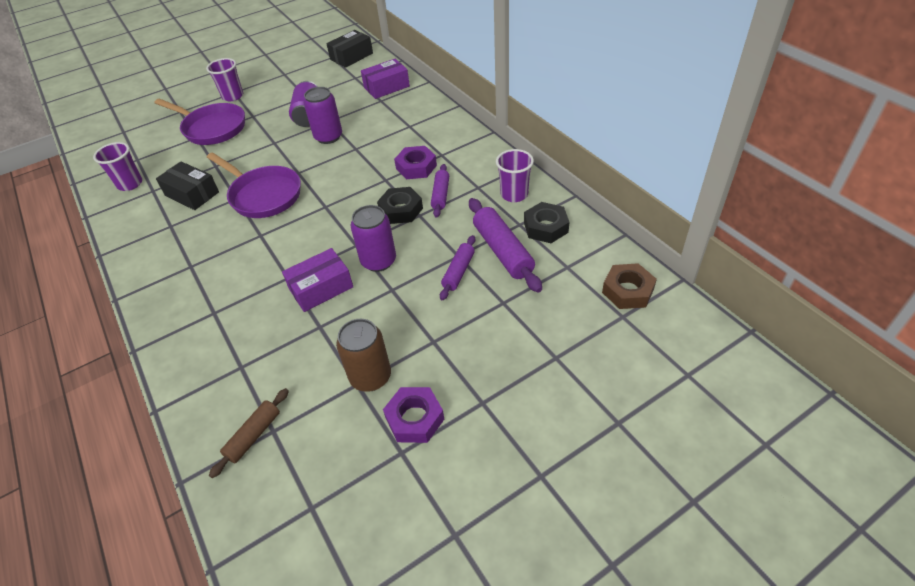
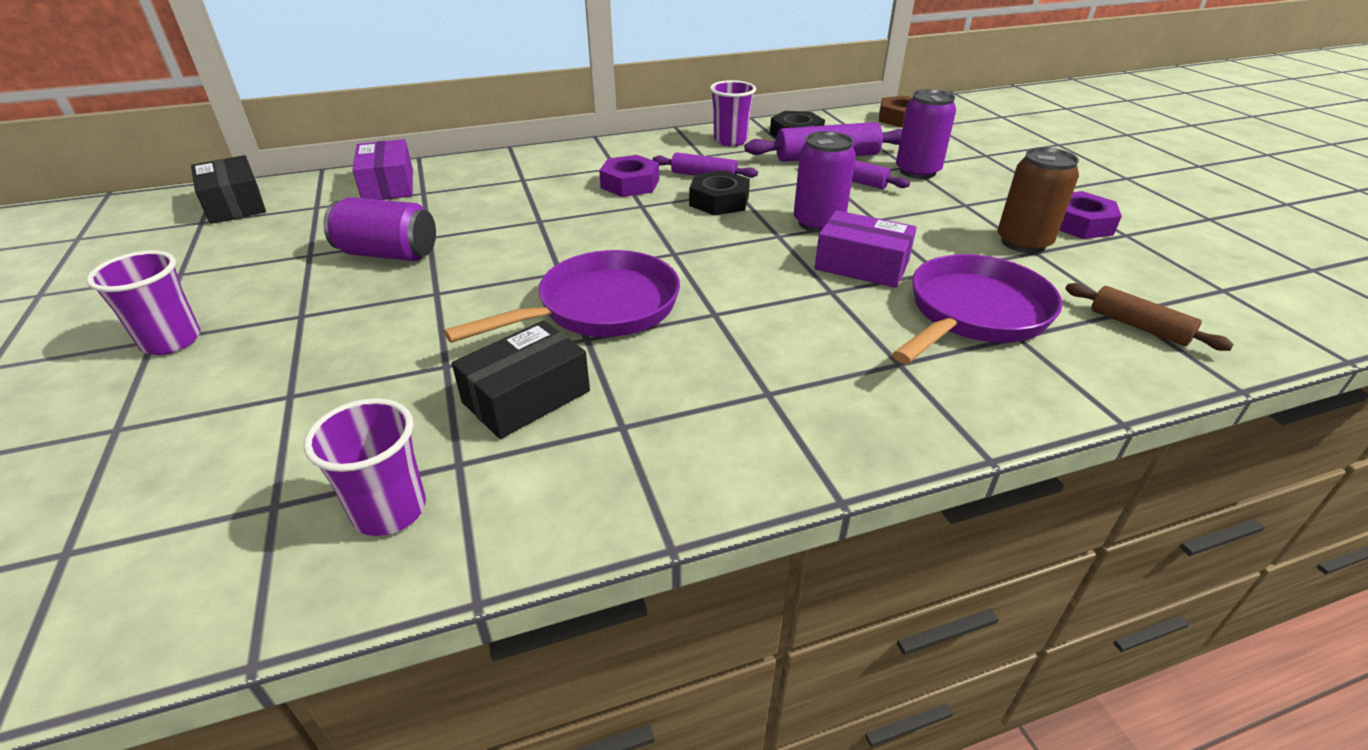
camera: 80 degrees left, 10 degrees down
purple pan [155,99,245,145] -> purple pan moved to [892,254,1062,364]
purple box [282,248,353,312] -> purple box turned 45 degrees counterclockwise [815,210,917,288]
purple can [304,87,342,144] -> purple can moved to [896,89,956,179]

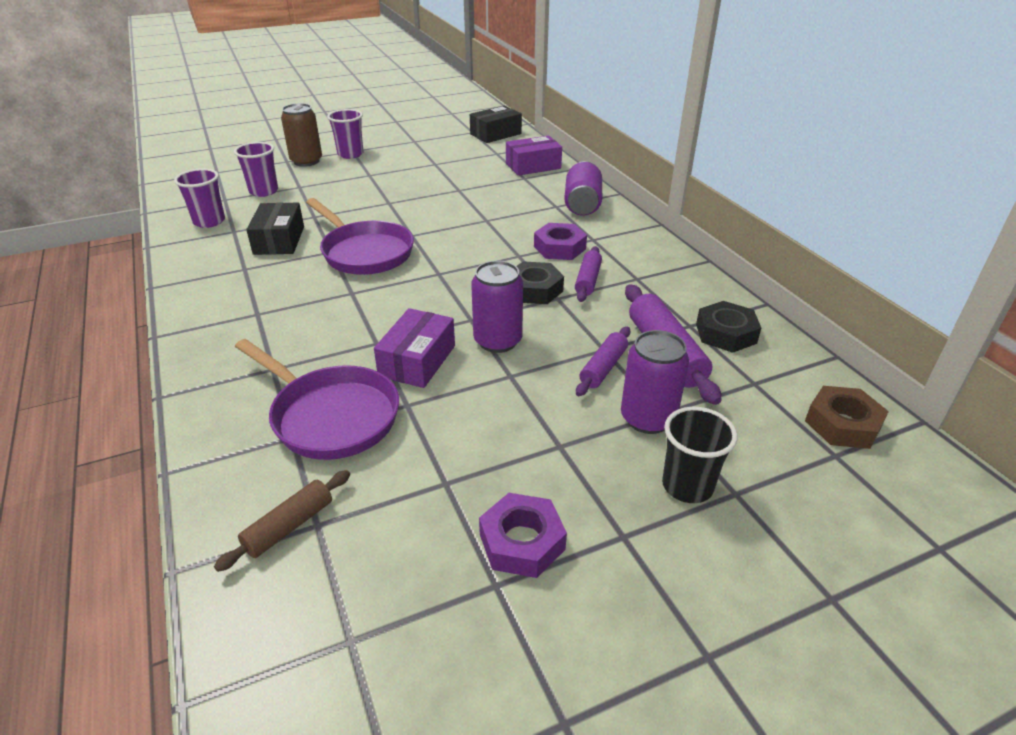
camera: 85 degrees right, 0 degrees up
purple can [323,197,436,261] -> purple can moved to [564,161,602,216]
black box [452,320,590,439] -> black box turned 45 degrees clockwise [246,202,304,255]
purple cup [710,80,756,146] -> purple cup moved to [234,142,278,197]
brown can [997,147,1079,253] -> brown can moved to [281,103,322,167]
none -> black cup [662,407,738,503]

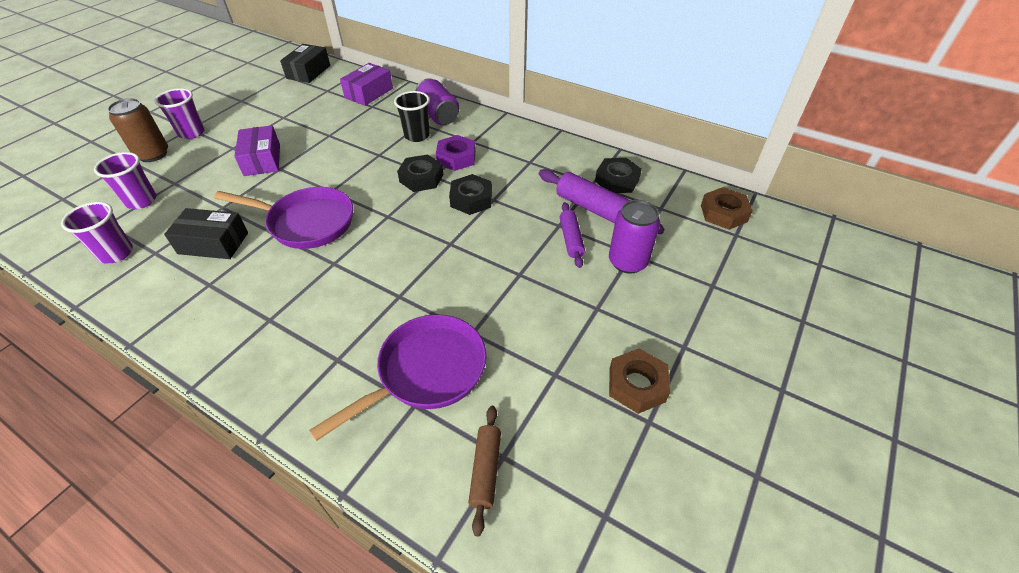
camera: 35 degrees left, 10 degrees up
purple pan [235,339,399,460] -> purple pan turned 45 degrees counterclockwise [309,314,487,441]
black box [246,202,304,255] -> black box turned 45 degrees counterclockwise [164,208,248,259]
purple box [374,308,455,388] -> purple box moved to [234,125,280,176]
purple can [471,261,523,353] -> none
purple nut [479,493,567,578] -> brown nut [609,348,670,414]
purple rolling pin [575,246,602,302] -> none
black cup [662,407,738,503] -> black cup moved to [394,91,430,142]
none -> black nut [397,154,443,192]

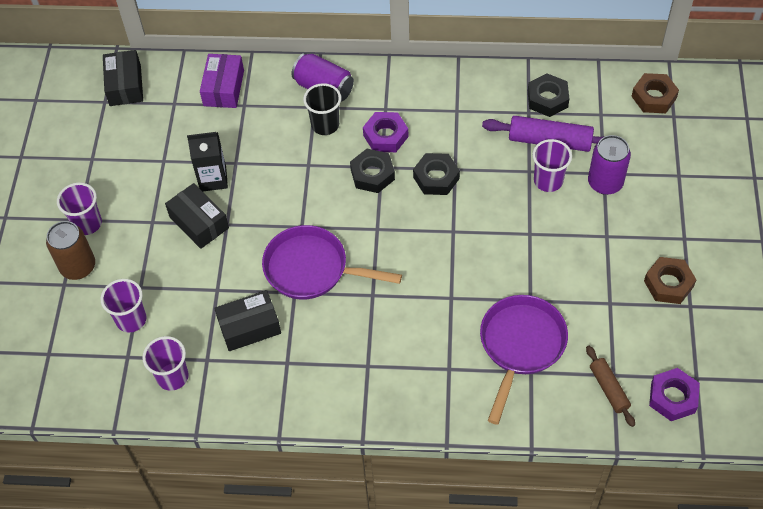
camera: 25 degrees left, 10 degrees up
purple pan [214,187,353,249] -> purple pan turned 150 degrees counterclockwise [262,225,402,300]
purple box [234,125,280,176] -> black box [165,183,229,249]
purple rolling pin [560,202,585,268] -> purple cup [532,139,572,192]
none -> black carton [187,132,228,192]
none -> purple nut [649,368,700,421]

